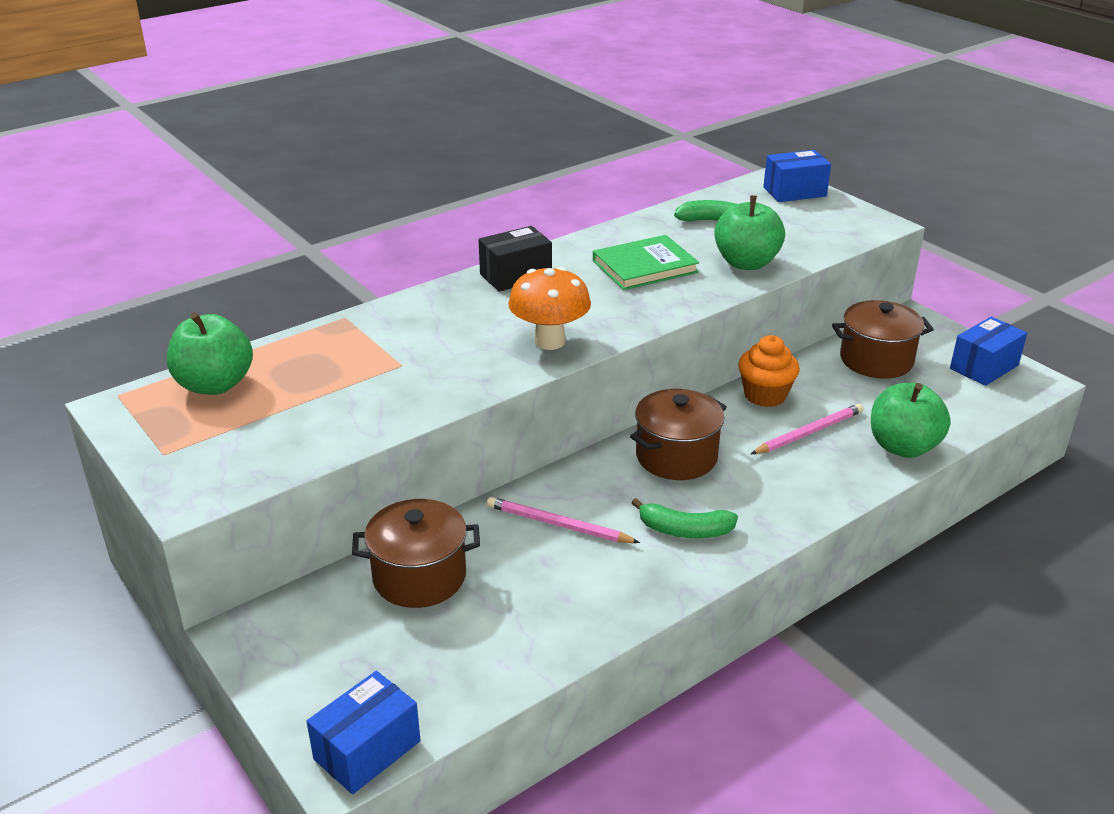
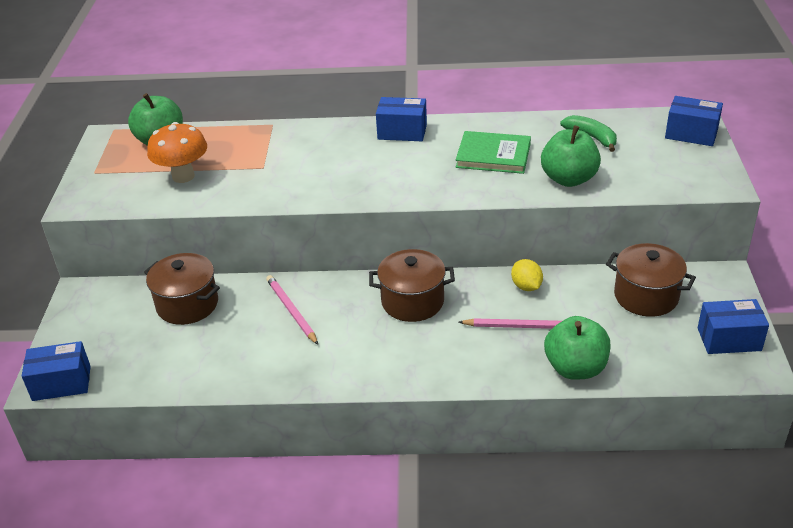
camera: 40 degrees right, 5 degrees up
black box [479,226,552,292] -> blue box [376,97,427,141]
orange mushroom [508,267,591,350] -> orange mushroom moved to [147,122,207,183]
green banana [631,498,738,538] -> none
orange cupcake [738,335,800,407] -> yellow lemon [511,259,543,291]

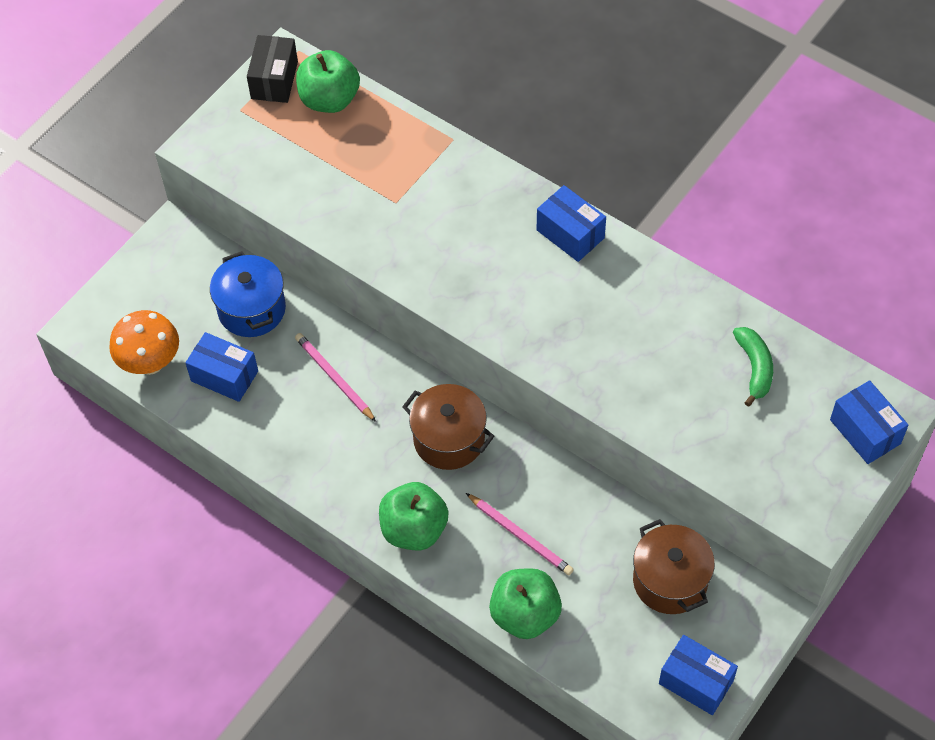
camera: 35 degrees right, 20 degrees up
blue box [22,341,91,401] -> blue box moved to [185,332,258,402]
brown pot [144,253,220,325] -> blue pot [210,251,286,337]
orange mushroom [147,122,207,183] -> orange mushroom moved to [109,310,179,375]
pink pencil [266,275,318,345] -> pink pencil turned 45 degrees counterclockwise [295,333,376,422]
green book [456,131,531,174] -> none
yellow lemon [511,259,543,291] -> none
green apple [541,125,601,187] -> green apple moved to [379,482,449,551]
none -> black box [247,35,298,103]

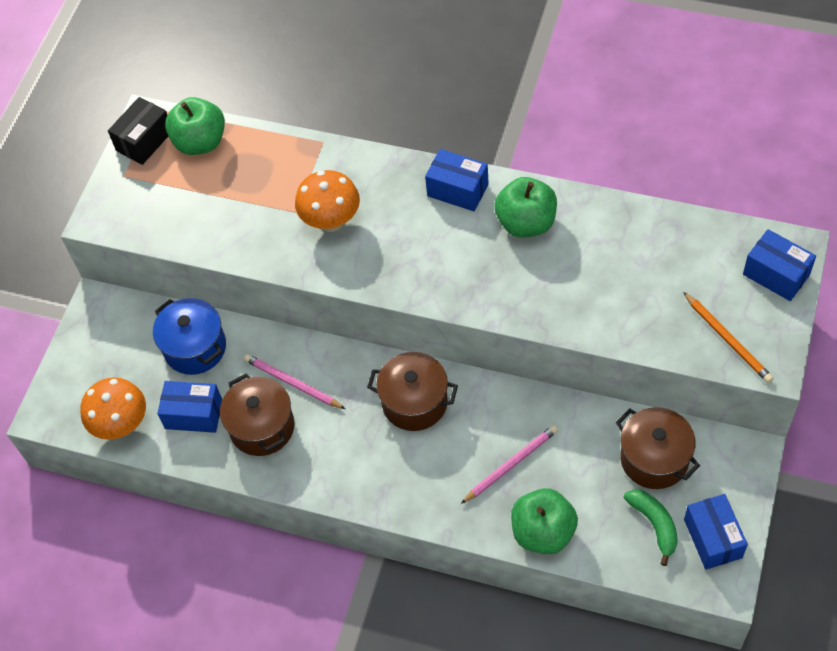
camera: 15 degrees left, 0 degrees up
black box [247,35,298,103] -> black box turned 45 degrees clockwise [108,97,168,165]
green apple [379,482,449,551] -> green apple moved to [494,177,557,238]
pink pencil [466,493,574,575] -> pink pencil turned 60 degrees counterclockwise [461,425,558,504]
blue box [659,635,738,715] -> blue box turned 60 degrees clockwise [684,494,748,570]
green banana [733,327,773,407] -> green banana moved to [624,490,678,566]
none -> brown pot [220,373,295,456]
none -> orange mushroom [295,170,360,232]
none -> orange pencil [683,292,773,383]

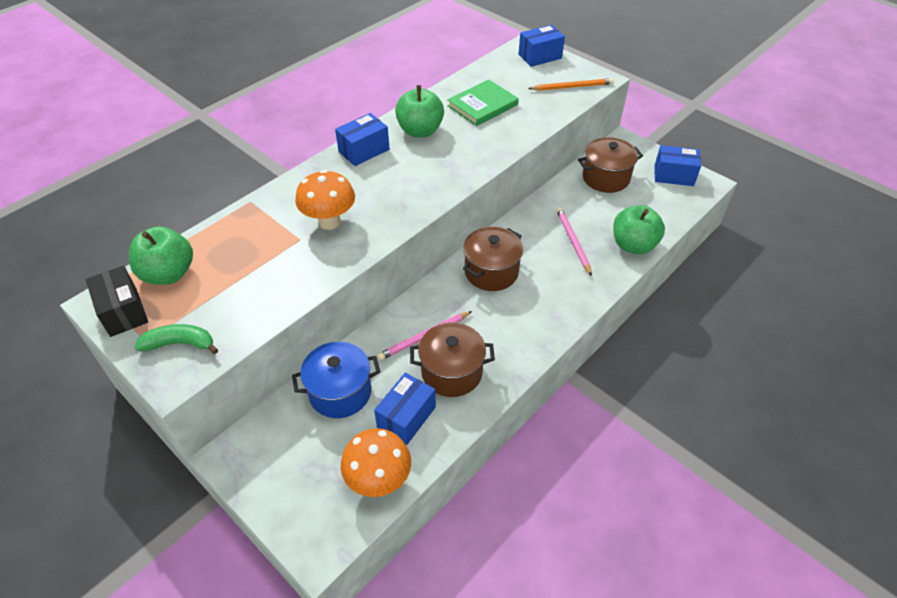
camera: 70 degrees left, 10 degrees down
green banana [624,490,678,566] -> green banana moved to [135,324,218,354]
none -> green book [447,79,519,126]

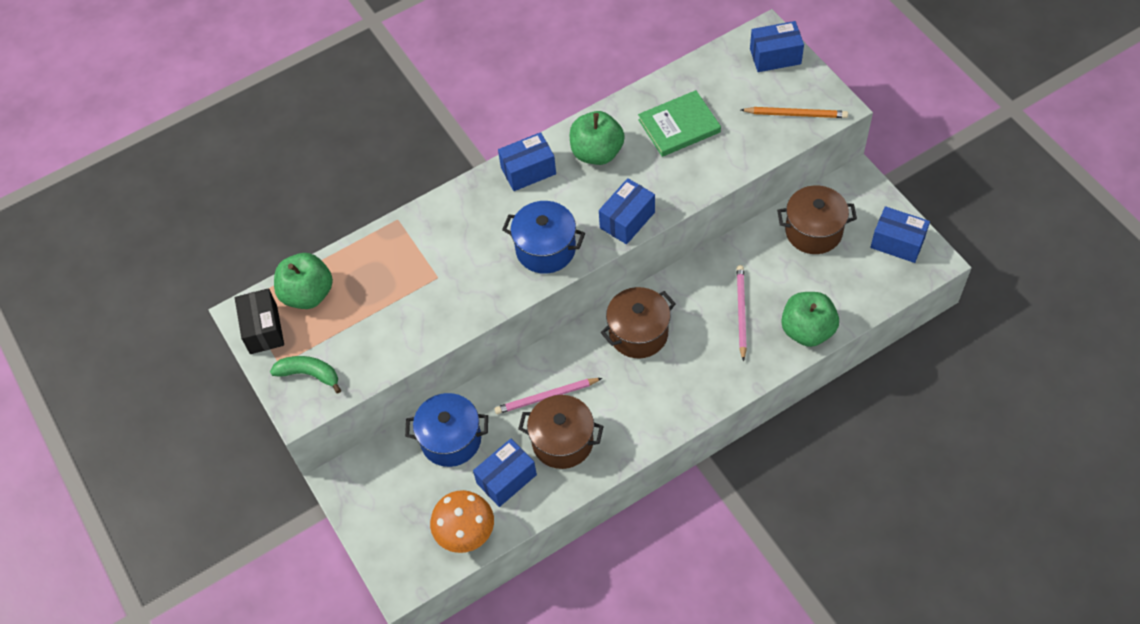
camera: 20 degrees right, 10 degrees up
orange mushroom [295,170,355,230] -> none
none -> blue pot [502,201,585,274]
none -> blue box [599,178,655,244]

